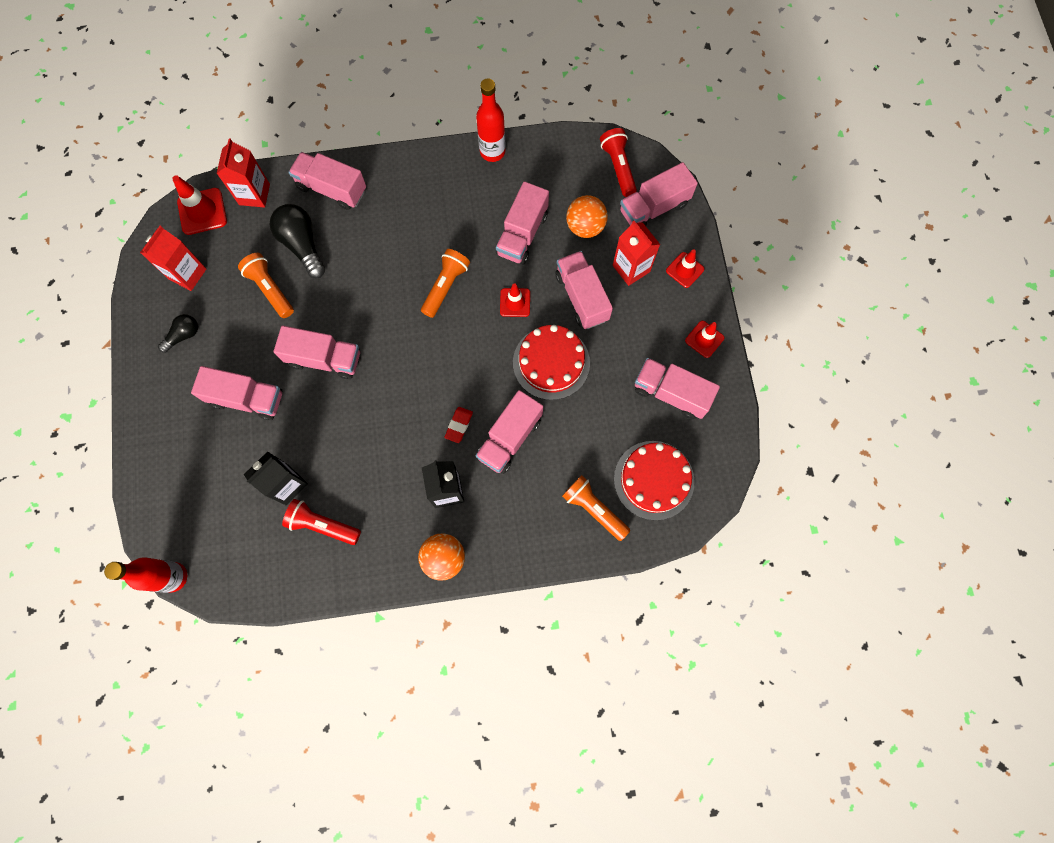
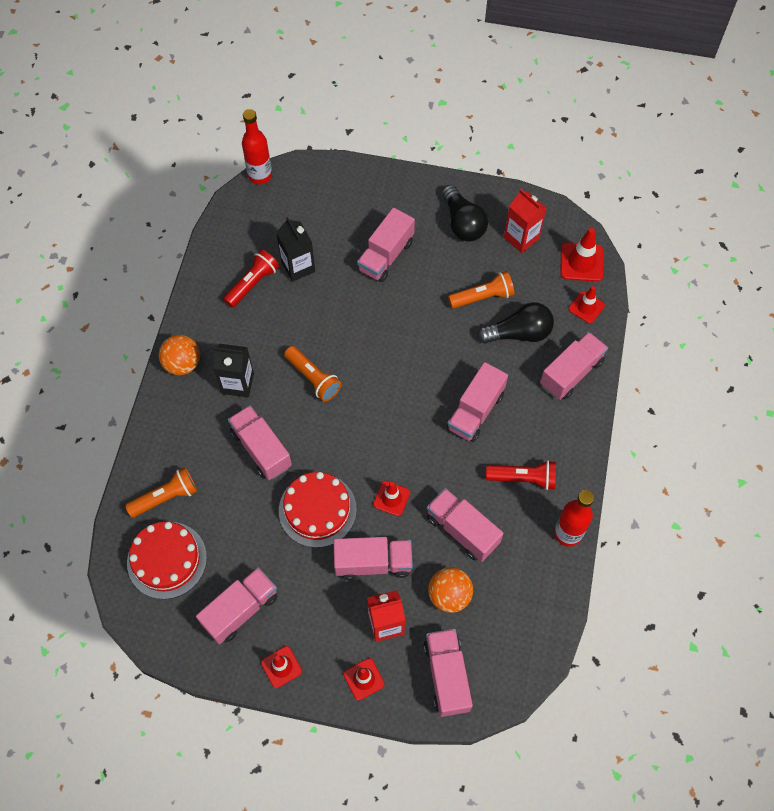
camera: 110 degrees right, 10 degrees down
black light bulb [158,314,198,353] -> black light bulb [442,185,488,241], size x1.72
red carton [216,138,270,208] -> red traffic cone [568,286,605,323]
pink truck [274,326,360,379] -> pink truck moved to [447,362,508,442]
orange flashlight [421,249,470,318] -> orange flashlight moved to [284,346,342,401]
red eraser [444,407,473,443] -> none
red flashlight [600,128,637,197] -> red flashlight moved to [486,460,556,490]

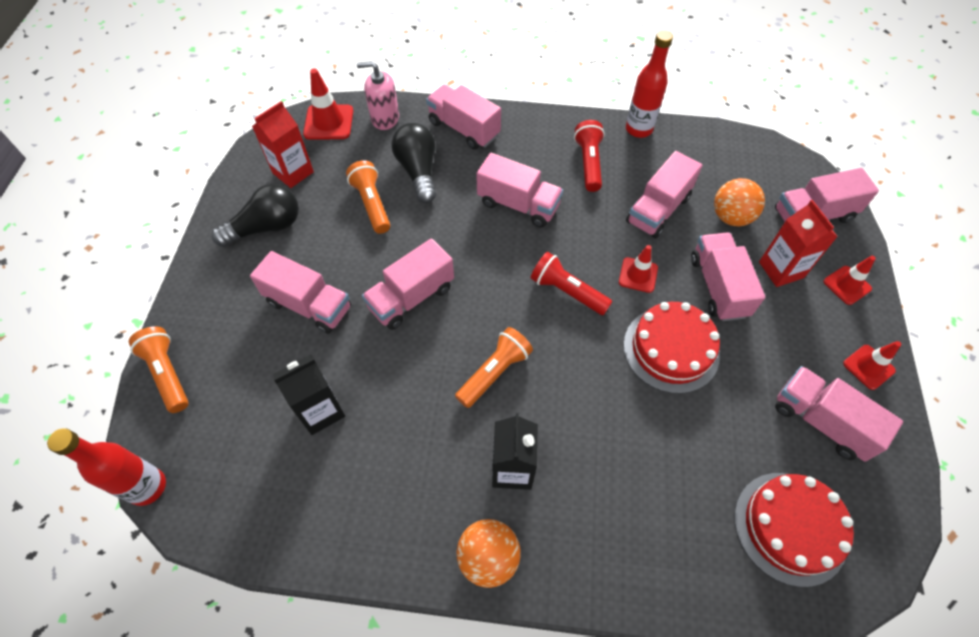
camera: 95 degrees left, 5 degrees down
orange flashlight [125,467,197,517] -> orange flashlight moved to [129,326,189,413]
red flashlight [223,249,279,308] -> red flashlight moved to [531,252,612,315]
pink truck [228,405,292,480] -> pink truck moved to [362,238,454,330]
red traffic cone [568,286,605,323] -> pink soap dispenser [357,61,399,130]

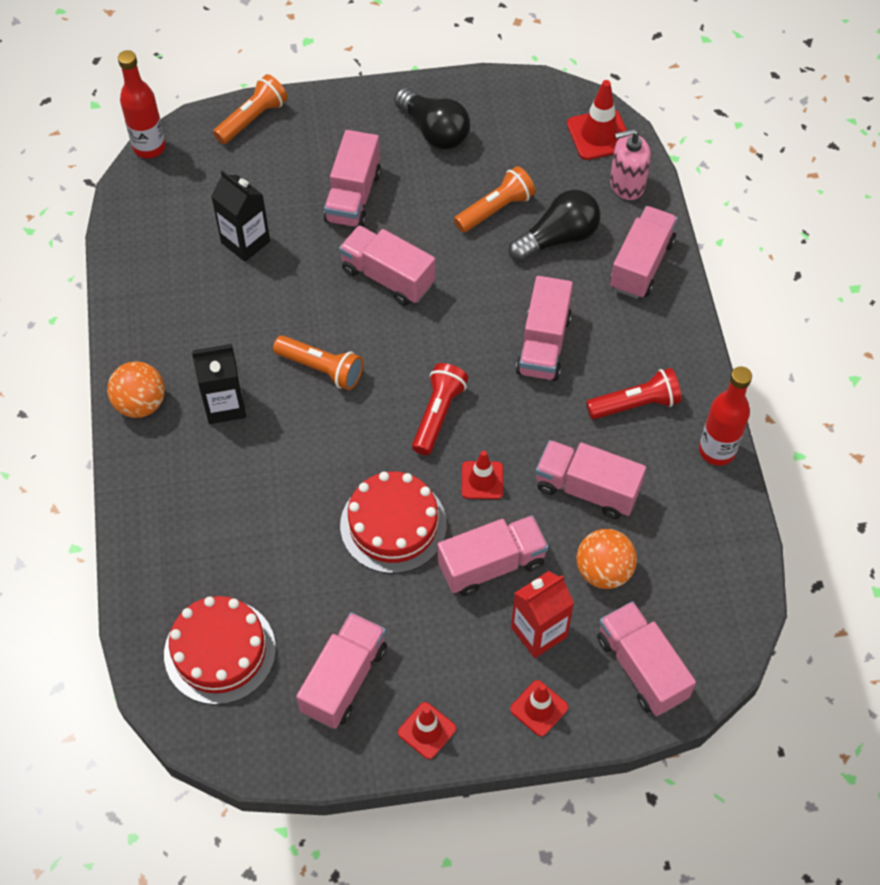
camera: 75 degrees right, 0 degrees up
red carton [252,101,314,188] -> none
pink soap dispenser [357,61,399,130] -> pink soap dispenser turned 90 degrees counterclockwise [610,129,651,200]

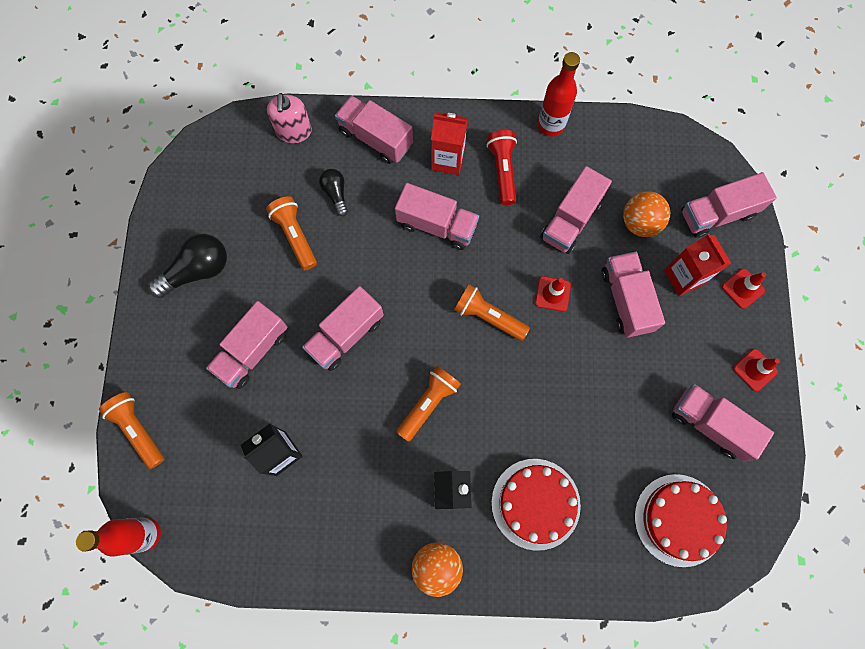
camera: 80 degrees left, 15 degrees up
pink truck [324,130,381,227] -> pink truck turned 105 degrees clockwise [206,301,288,389]
red cake [340,471,447,574] -> red cake moved to [491,459,581,551]
red flashlight [412,363,468,455] -> orange flashlight [454,285,530,341]
black light bulb [508,190,601,262] -> black light bulb [319,169,348,216], size x0.58
red traffic cone [567,80,627,160] -> none
none -> red carton [431,112,467,175]

